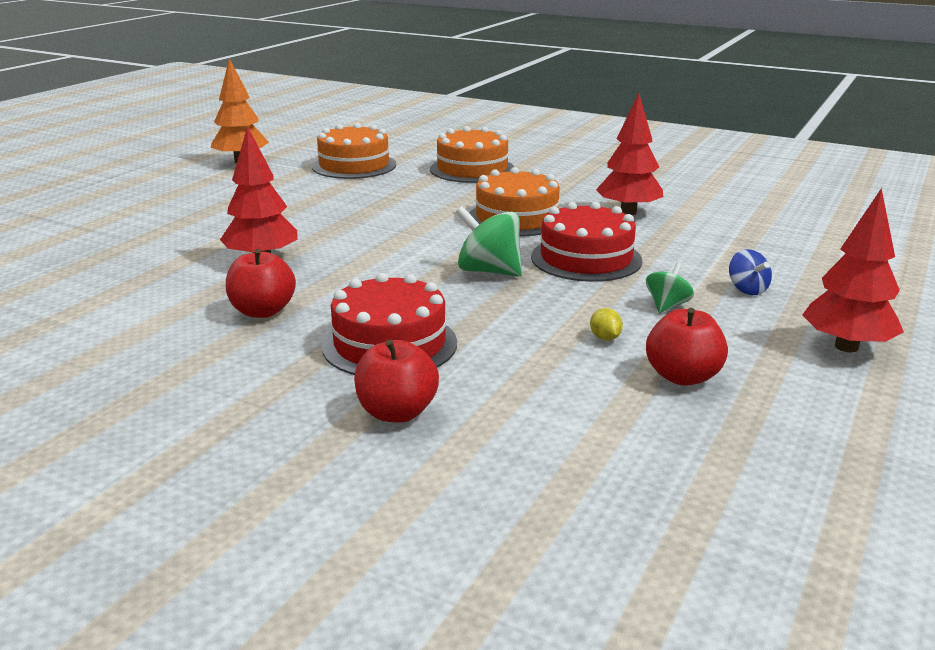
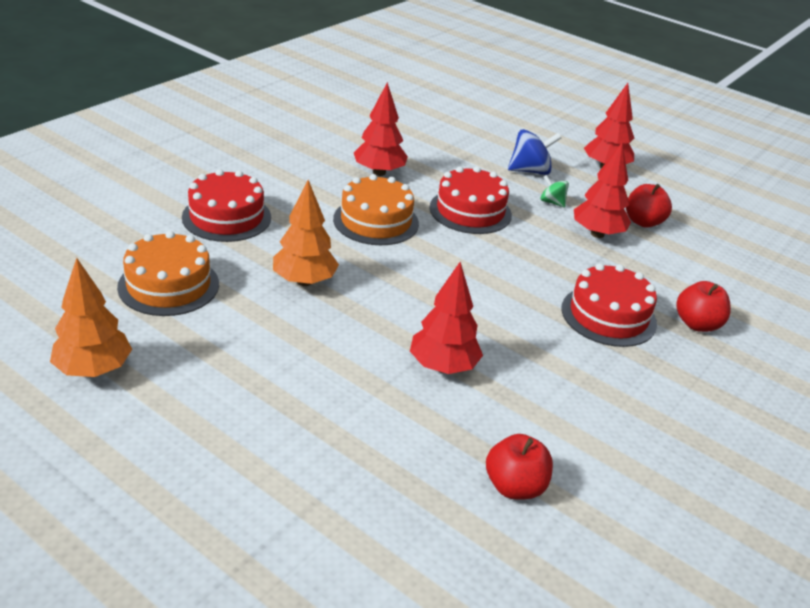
camera: 85 degrees left, 10 degrees up
red apple [226,249,296,318] -> red apple moved to [486,434,553,499]
orange cake [430,126,515,183] -> red cake [182,169,271,242]
green spinning top [456,206,522,277] -> none
yellow lemon [590,308,623,341] -> red tree [574,143,631,238]
blue spinning top [729,249,772,295] -> blue spinning top [508,129,561,175], size x1.72
none -> orange tree [273,180,339,286]

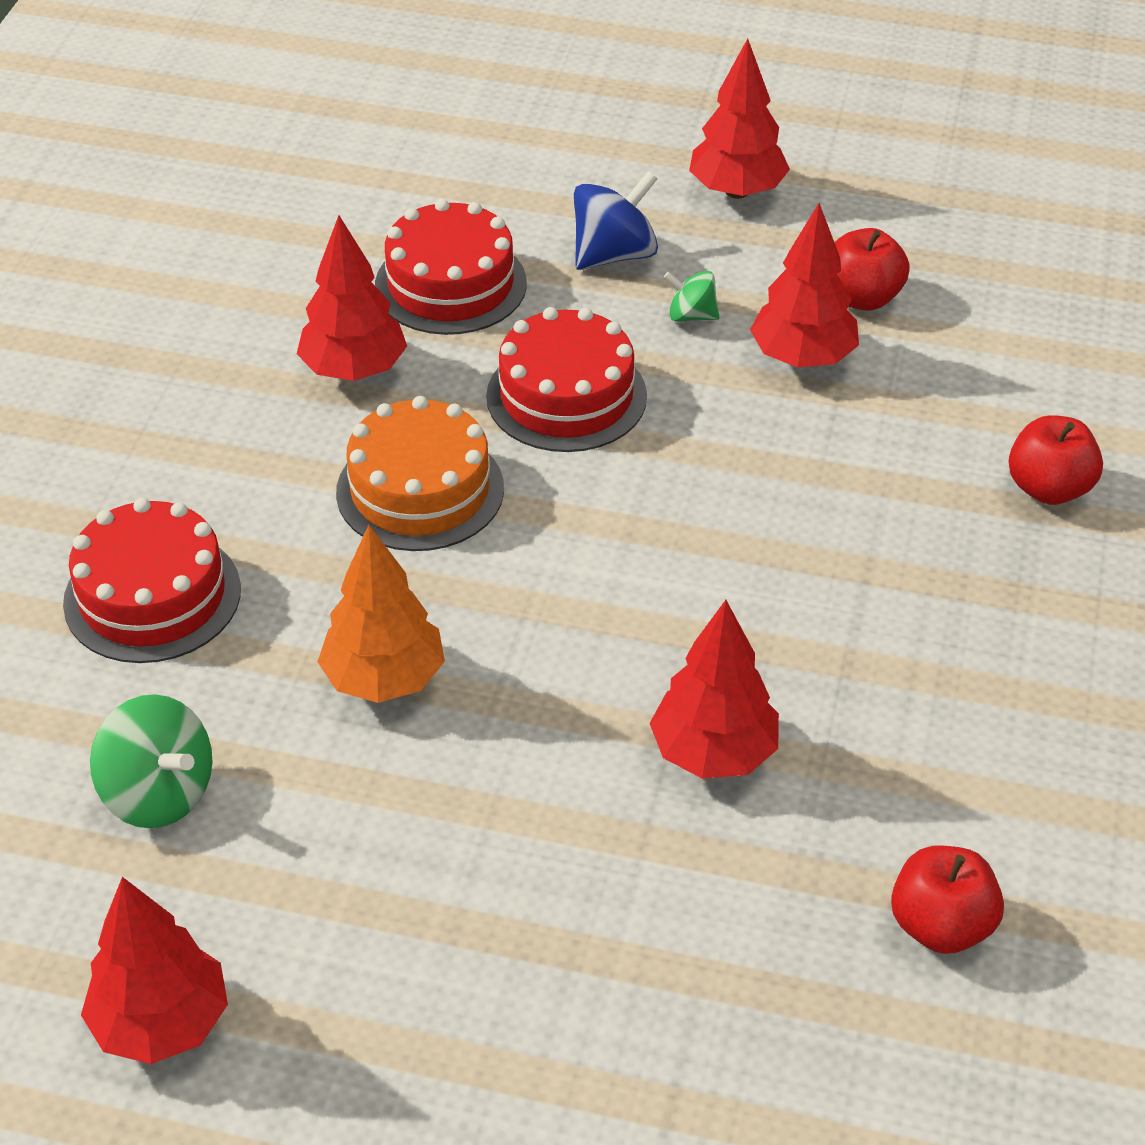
camera: 20 degrees left, 10 degrees up
orange tree [50,258,132,377] -> red tree [81,877,228,1064]
orange cake [117,231,219,316] -> green spinning top [90,694,213,828]
red cake [561,263,657,347] -> red cake moved to [375,199,527,335]

